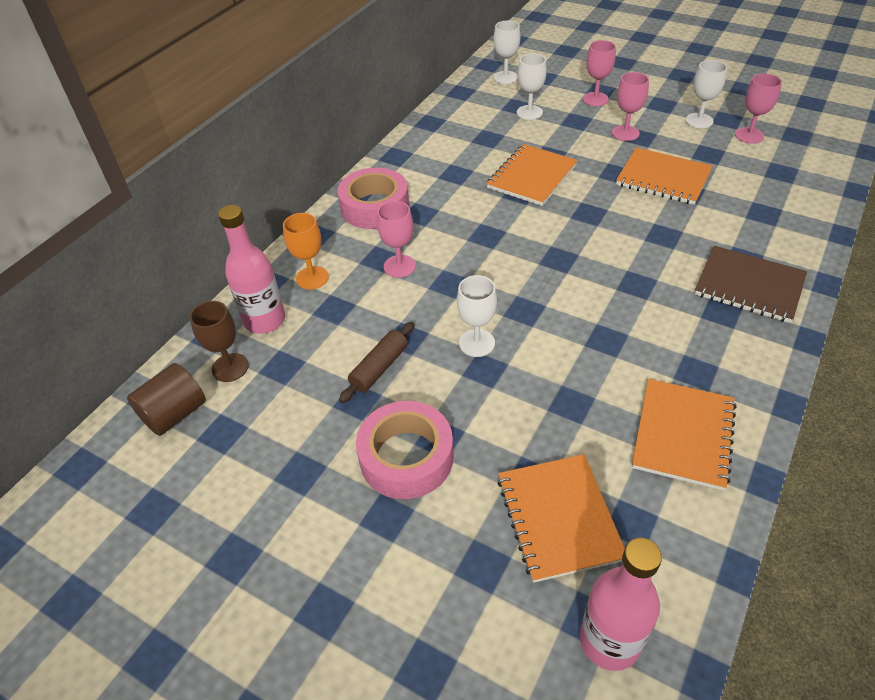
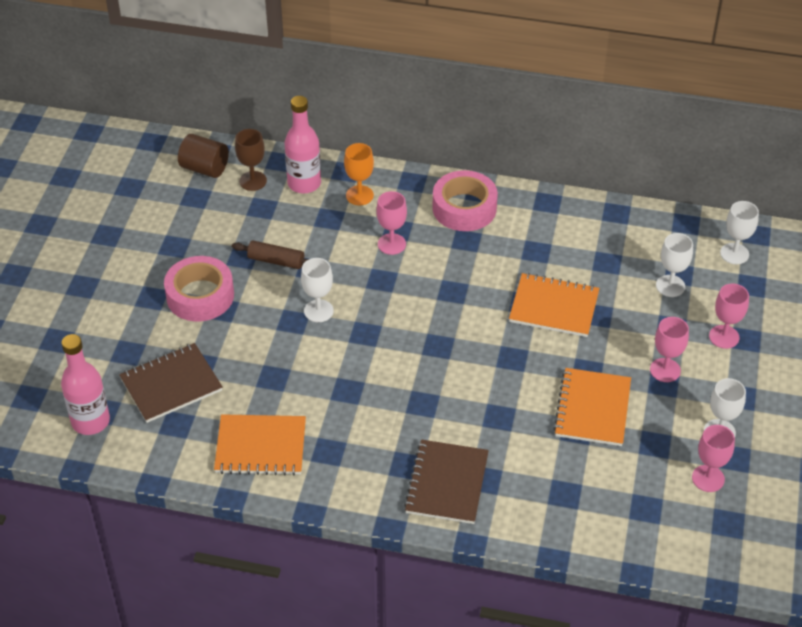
camera: 70 degrees right, 0 degrees up
orange notebook [497,454,625,583] -> brown notebook [119,343,223,423]

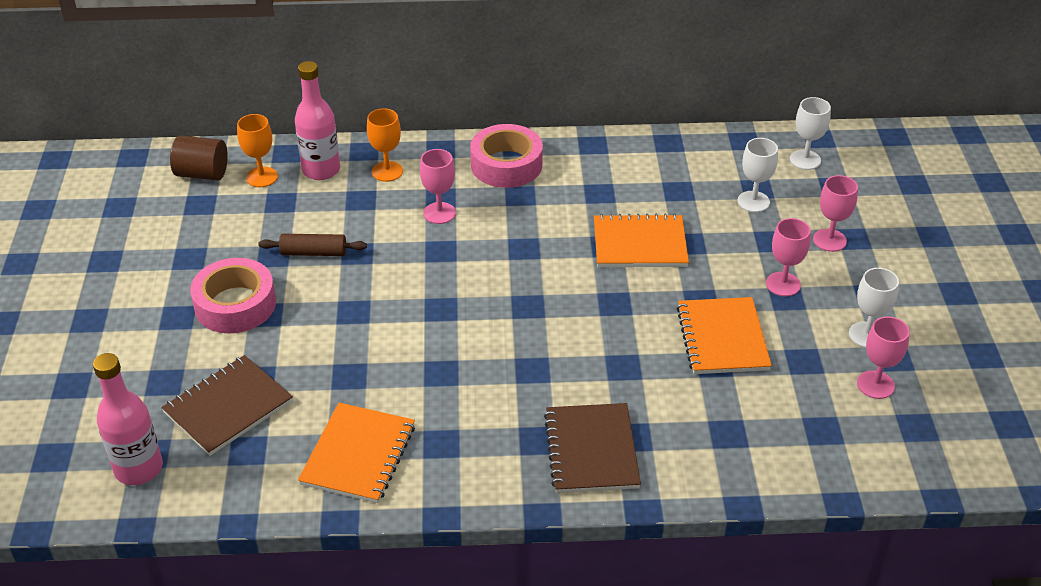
camera: 15 degrees left, 5 degrees down
orange notebook [214,414,306,476] -> orange notebook turned 60 degrees counterclockwise [298,403,415,503]
brown goblet [235,129,267,191] -> orange goblet [237,114,278,187]
white goblet [301,258,334,322] -> none

